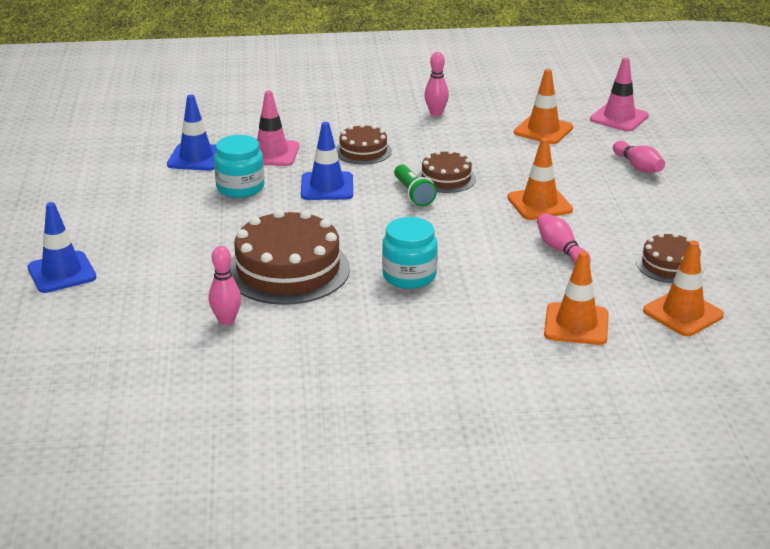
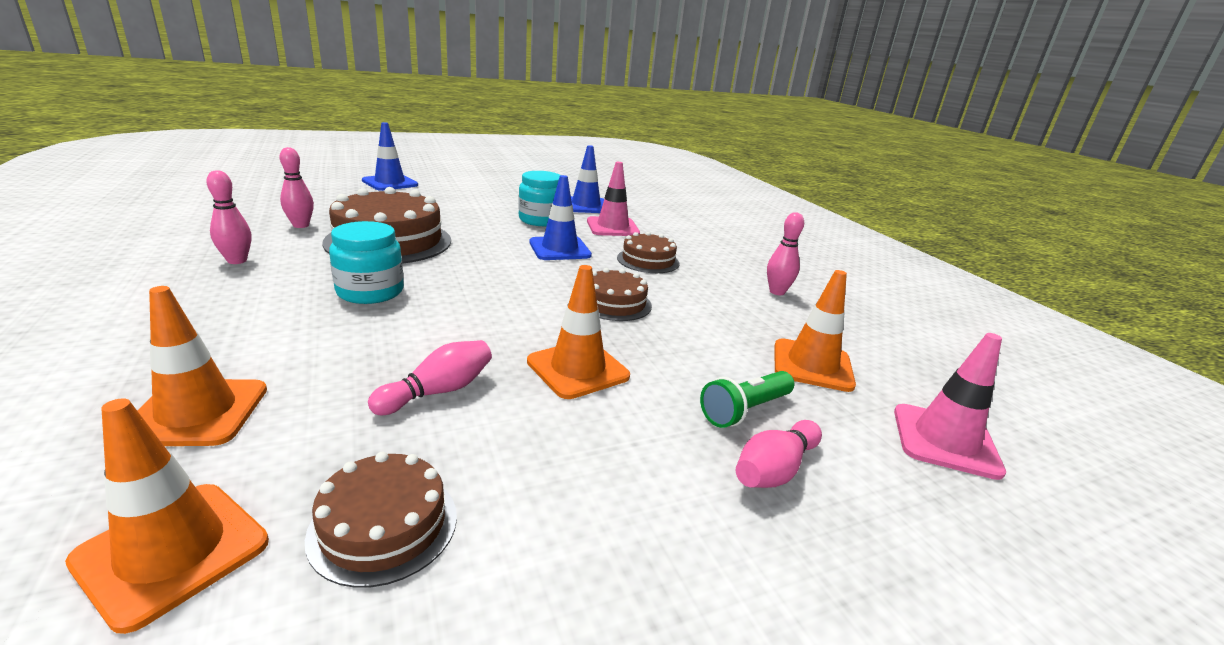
camera: 70 degrees right, 5 degrees down
green flashlight [394,164,437,206] -> green flashlight moved to [700,371,794,428]
none -> pink bowling pin [206,170,251,264]

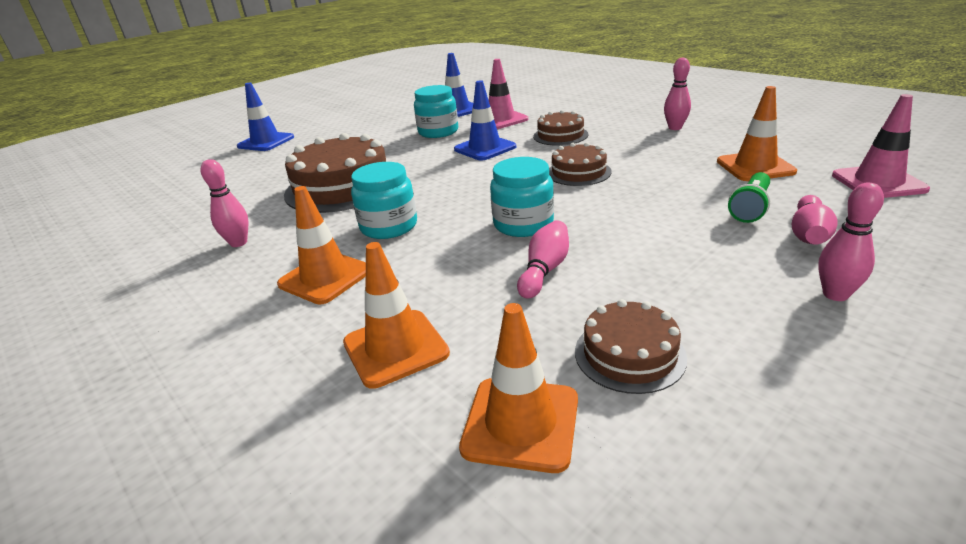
camera: 15 degrees left, 5 degrees up
pink bowling pin [280,147,314,228] -> pink bowling pin moved to [818,183,884,301]
orange traffic cone [527,265,630,399] -> orange traffic cone moved to [277,186,366,304]
none -> turquoise jar [490,157,554,237]

